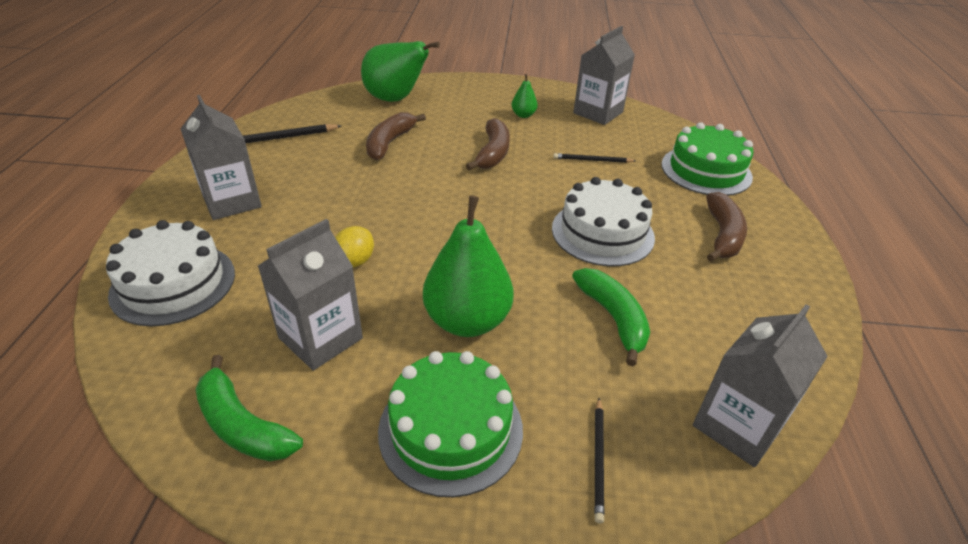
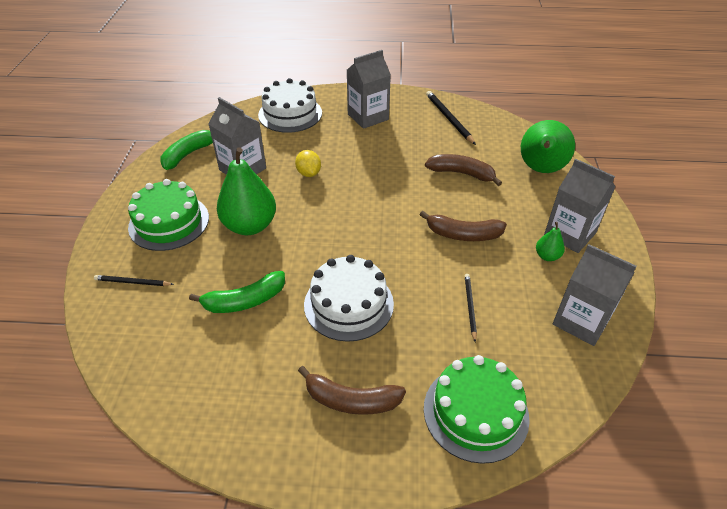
camera: 90 degrees right, 5 degrees up
yellow lemon [335,226,374,268] -> yellow lemon turned 45 degrees clockwise [295,150,321,177]
grey carton [693,304,828,467] -> grey carton moved to [544,159,616,253]

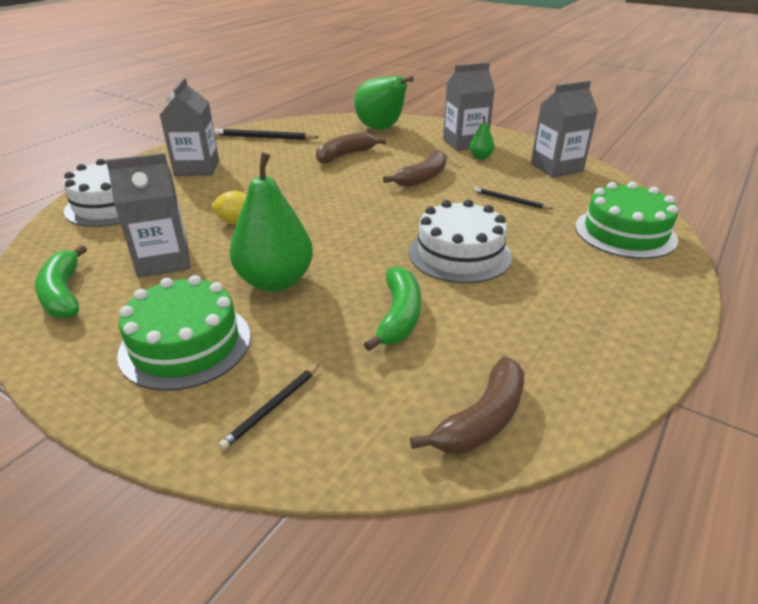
camera: 60 degrees left, 10 degrees down
brown banana [298,366,406,415] -> brown banana moved to [410,357,524,454]

